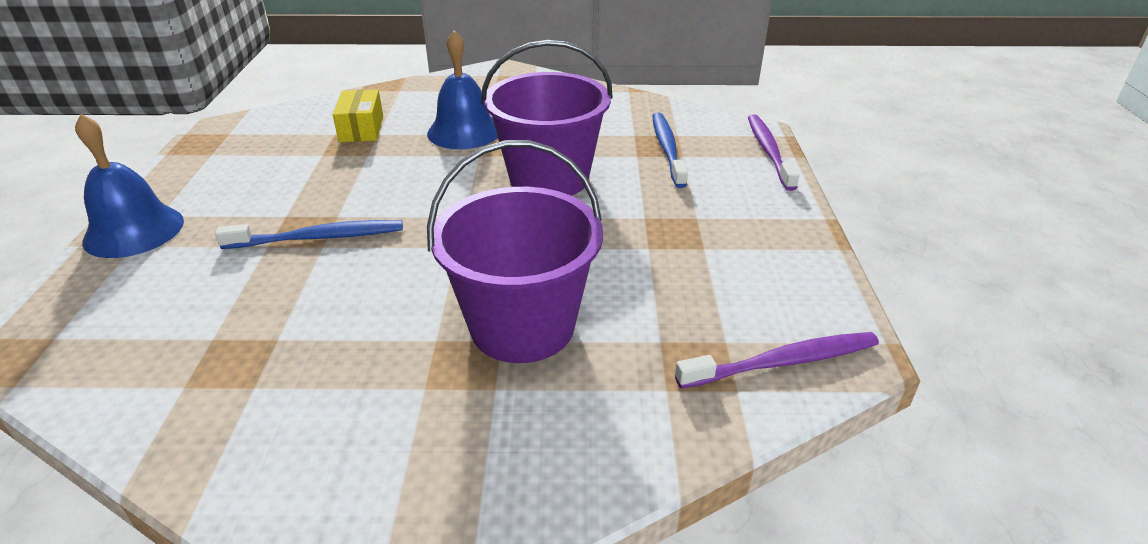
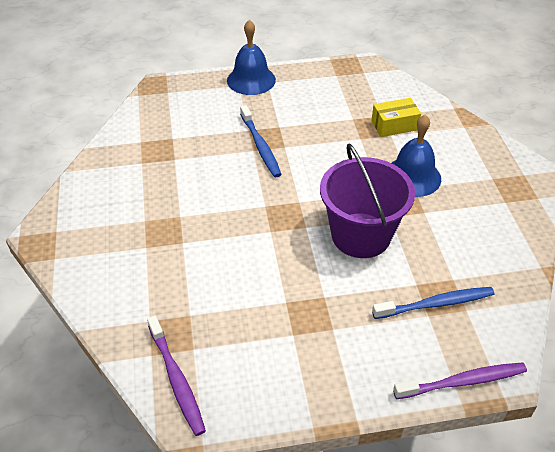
camera: 80 degrees right, 10 degrees up
purple bucket [427,140,603,363] -> none

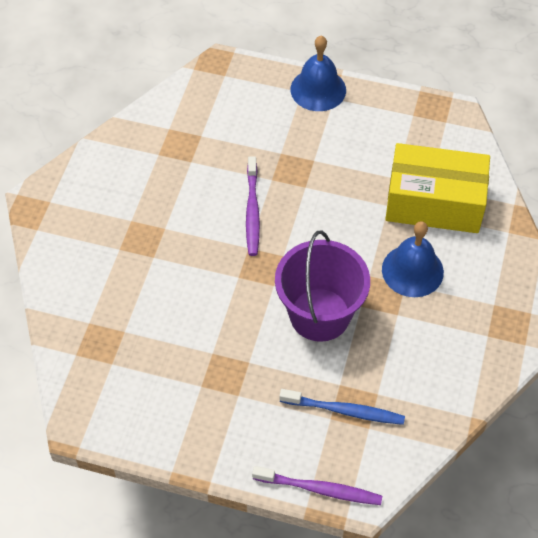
camera: 25 degrees right, 10 degrees up
purple toothbrush [147,316,206,436] -> purple toothbrush moved to [246,156,260,256]
blue toothbrush [240,105,282,177] -> none
yellow box [371,98,421,137] -> yellow box [385,143,490,233], size x2.04

